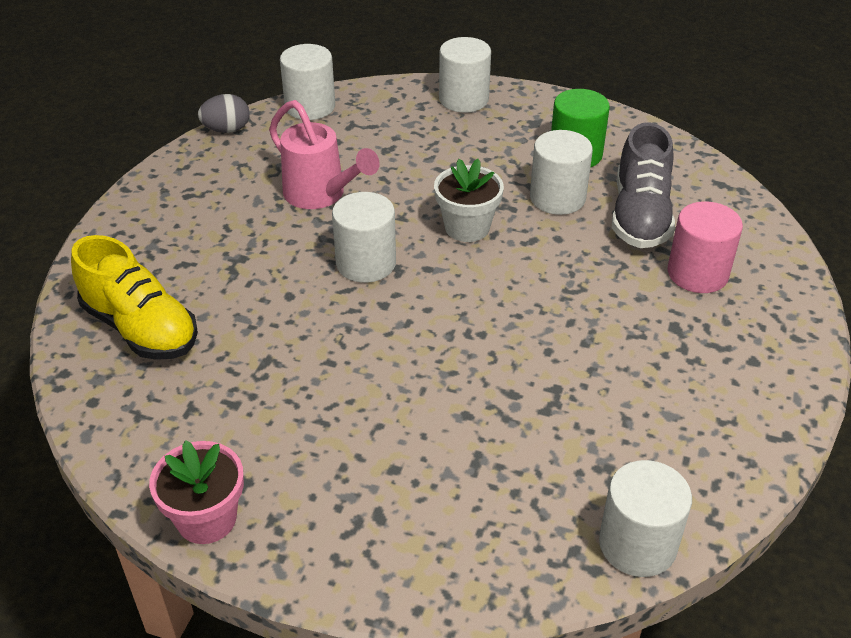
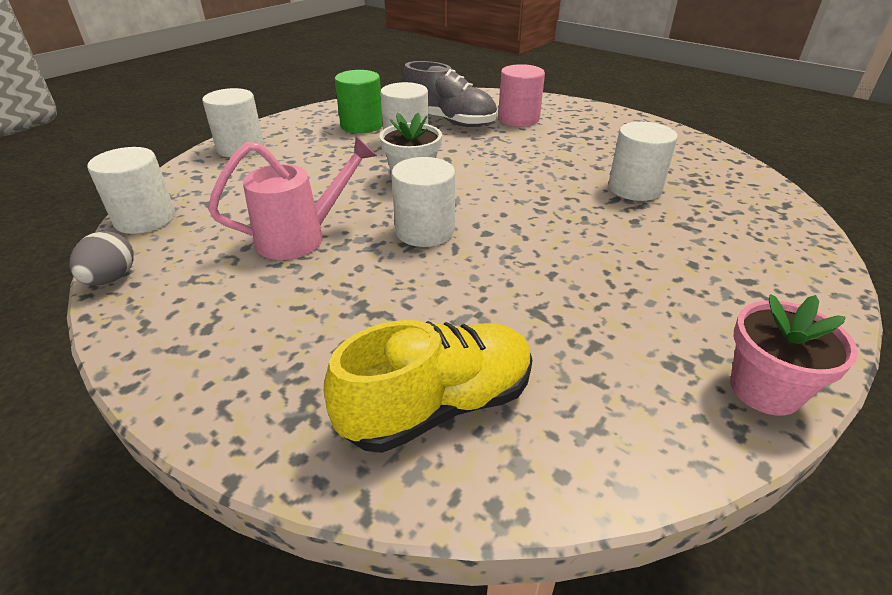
camera: 70 degrees left, 5 degrees down
white cylinder [599,460,692,577] -> white cylinder moved to [608,122,677,201]

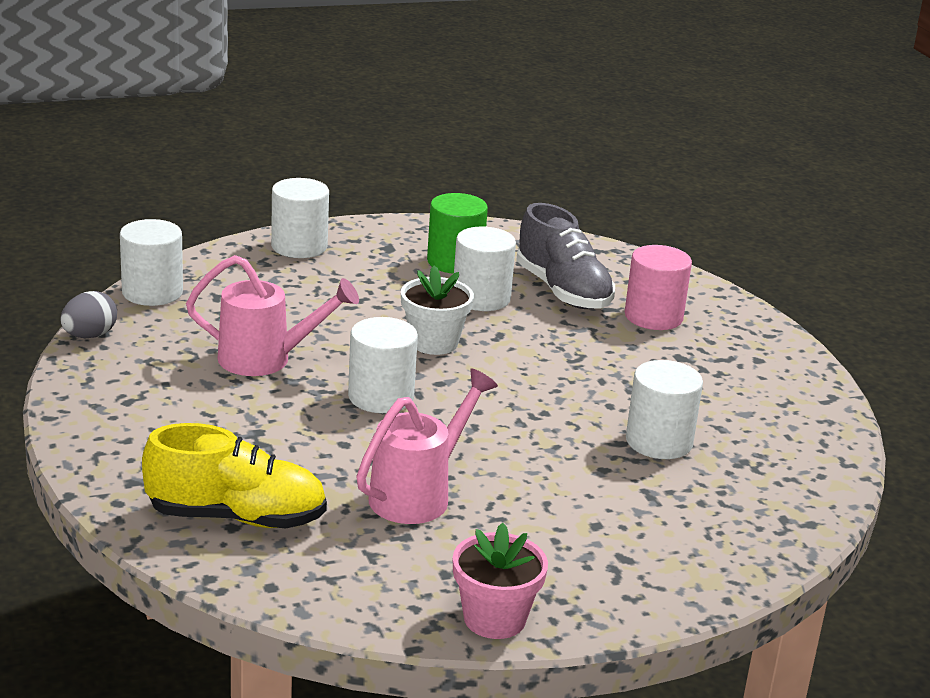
camera: 30 degrees right, 10 degrees down
none -> pink watering can [356,368,498,524]

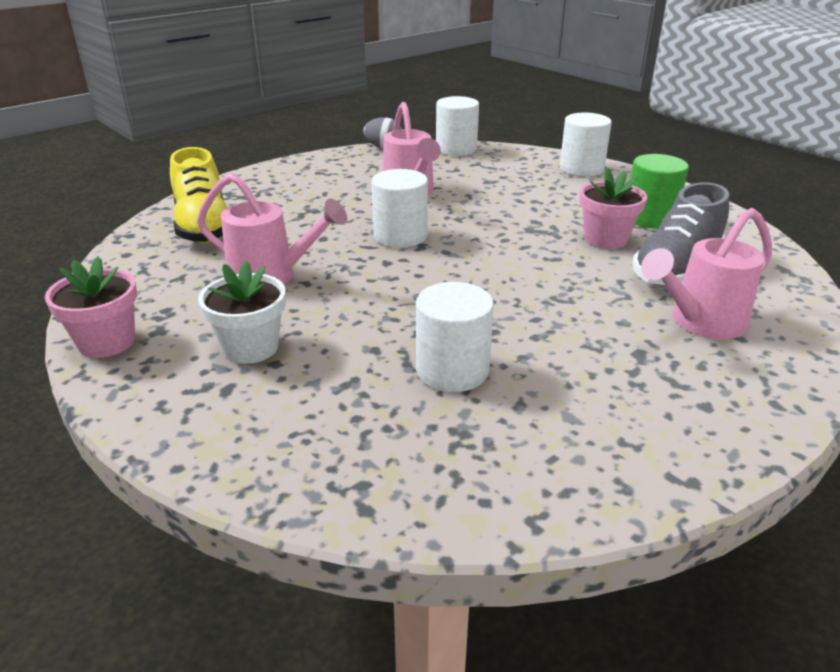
camera: 70 degrees right, 5 degrees up
white flower pot [401,265,474,355] -> white flower pot moved to [198,261,286,364]
white cylinder [454,227,516,311] -> pink flower pot [580,168,647,249]
pink cylinder [625,245,692,330] -> pink watering can [641,208,772,339]

